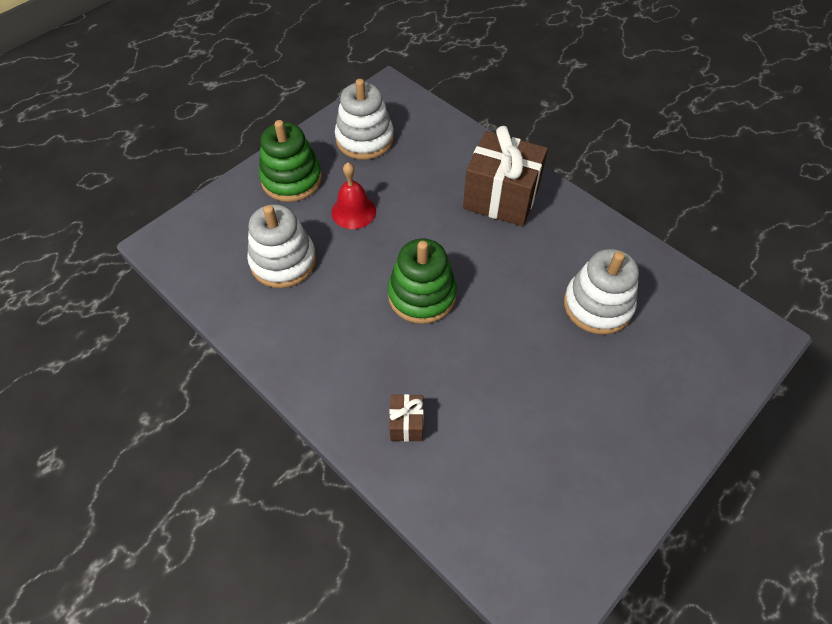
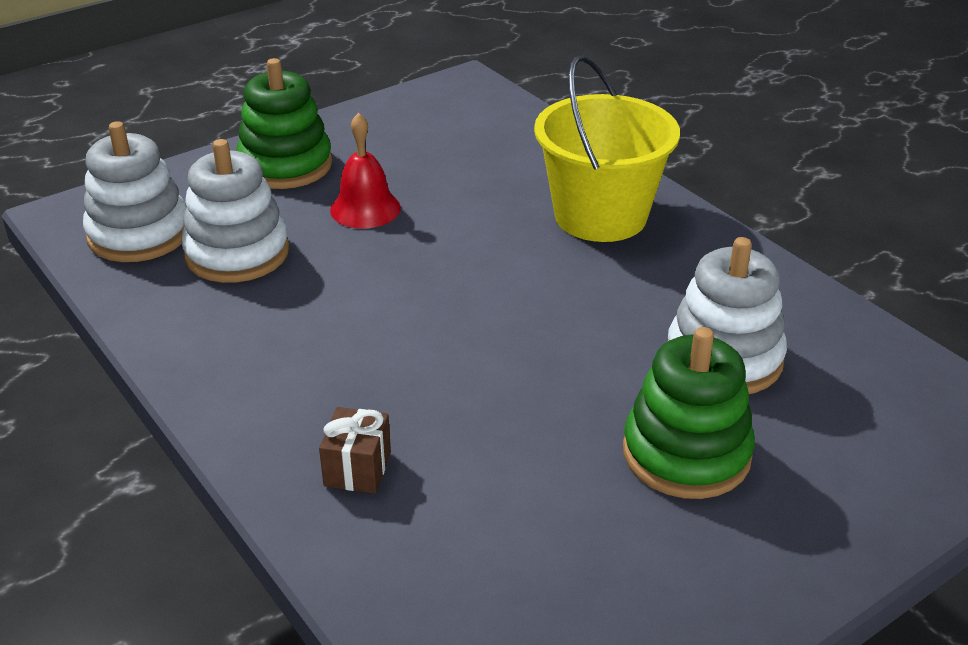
camera: 10 degrees right, 20 degrees down
white stacking toy [335,79,394,160] -> white stacking toy moved to [83,121,187,262]
green stacking toy [388,239,457,324] -> green stacking toy moved to [623,327,755,499]
brown gift [463,126,548,226] -> yellow bucket [534,55,680,242]

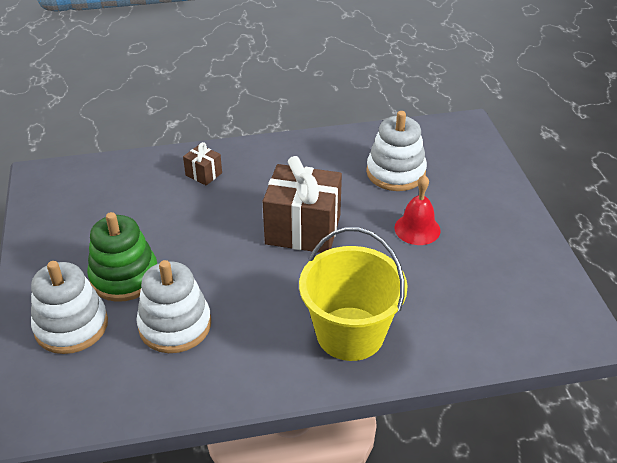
camera: 115 degrees right, 5 degrees up
white stacking toy [83,121,187,262] -> white stacking toy moved to [31,261,108,354]
green stacking toy [236,58,332,189] -> none
none -> brown gift [263,156,342,253]

